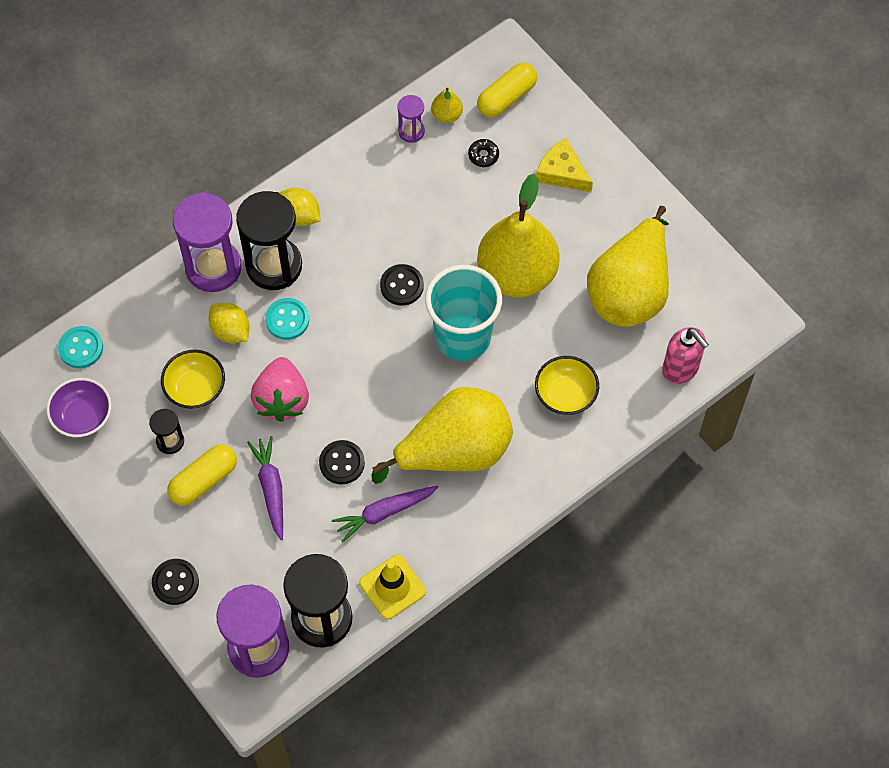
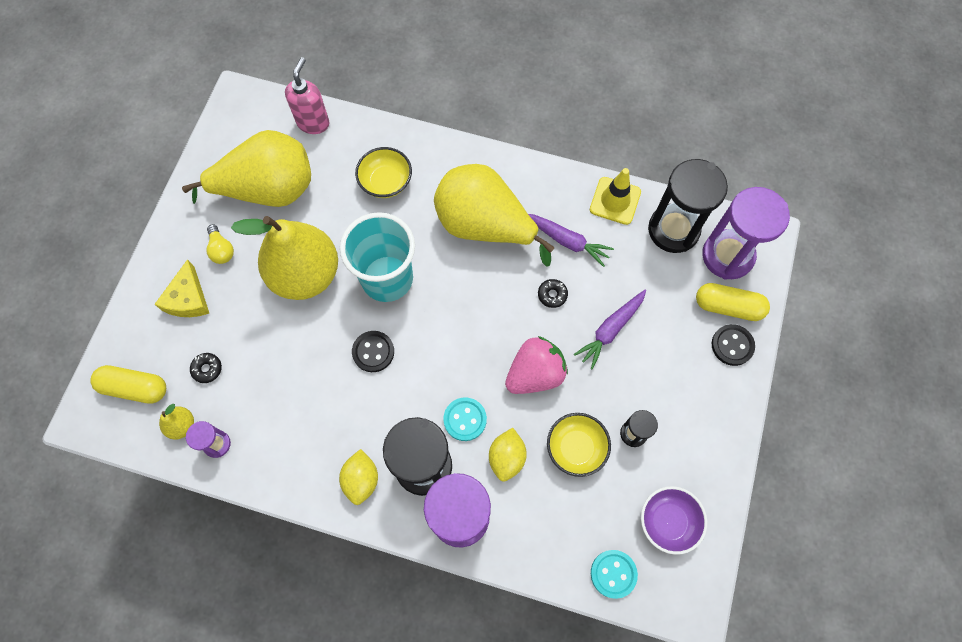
camera: 125 degrees left, 5 degrees up
yellow capsule [167,444,237,506] -> yellow capsule moved to [696,283,770,321]
black button [319,440,365,485] -> black donut [538,279,568,308]
none -> yellow light bulb [207,225,234,264]

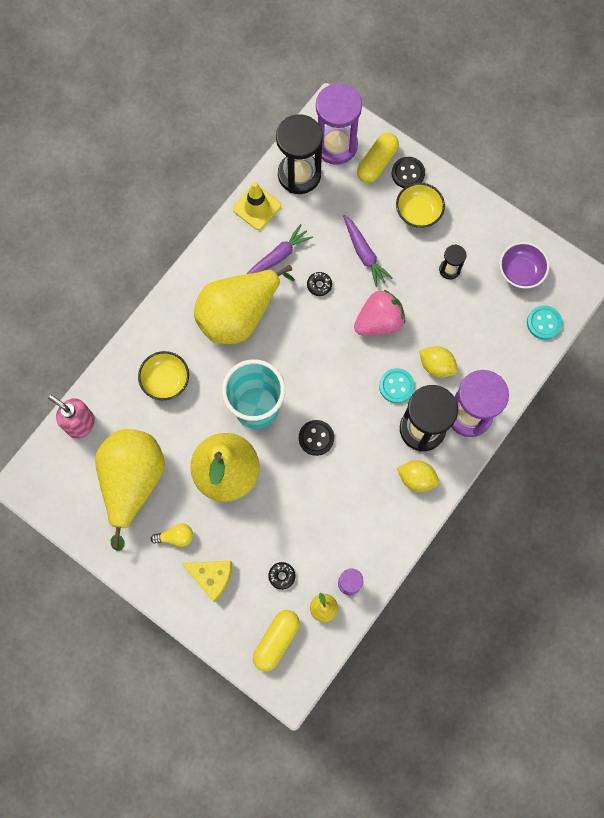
camera: 70 degrees left, 5 degrees up
pink strawberry [505,336,568,394] -> pink strawberry turned 75 degrees clockwise [354,290,405,336]
yellow bowl [547,413,611,477] -> yellow bowl moved to [396,183,445,228]

